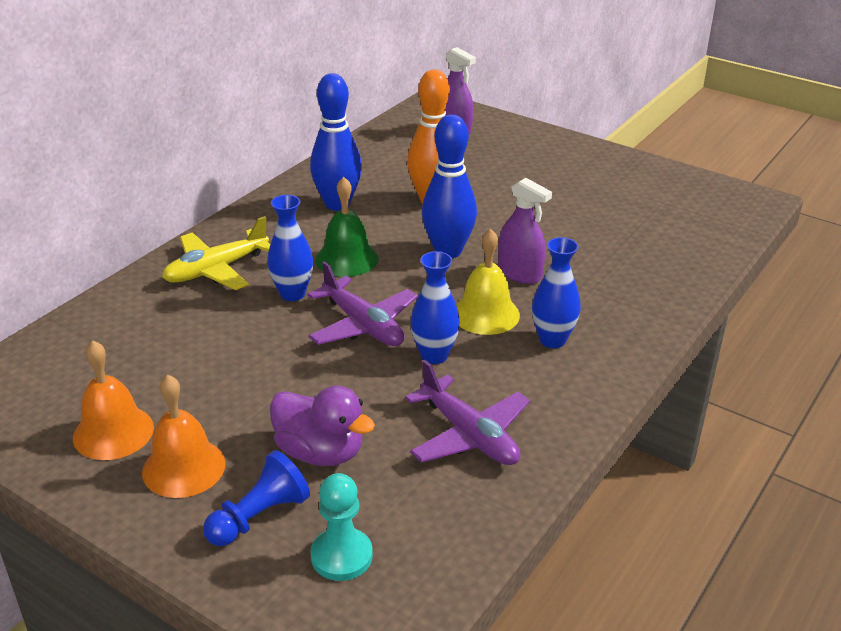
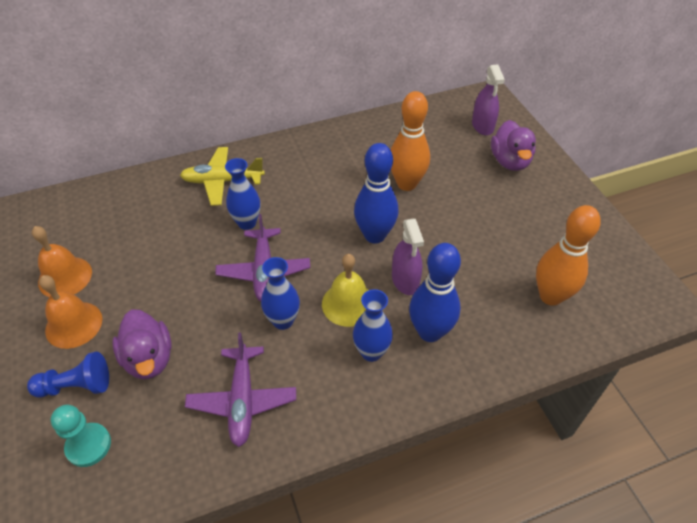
camera: 35 degrees right, 15 degrees up
blue bowling pin [310,73,362,211] -> blue bowling pin moved to [409,243,461,342]
green bell [315,177,379,277] -> none
none -> purple duck [491,120,536,171]
none -> orange bowling pin [536,205,601,306]

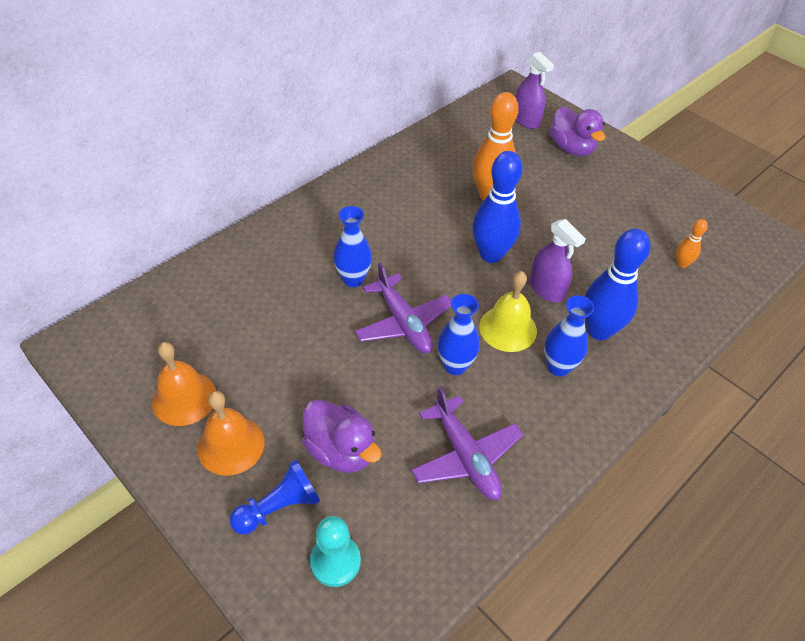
camera: 25 degrees left, 0 degrees up
yellow plane [180,147,265,206] -> none
orange bowling pin [536,205,601,306] -> orange bowling pin [676,219,708,268], size x0.48

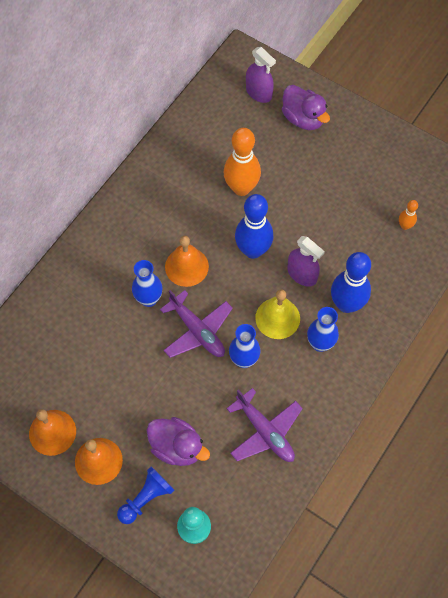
camera: 10 degrees left, 15 degrees up
none -> orange bell [165,236,209,287]

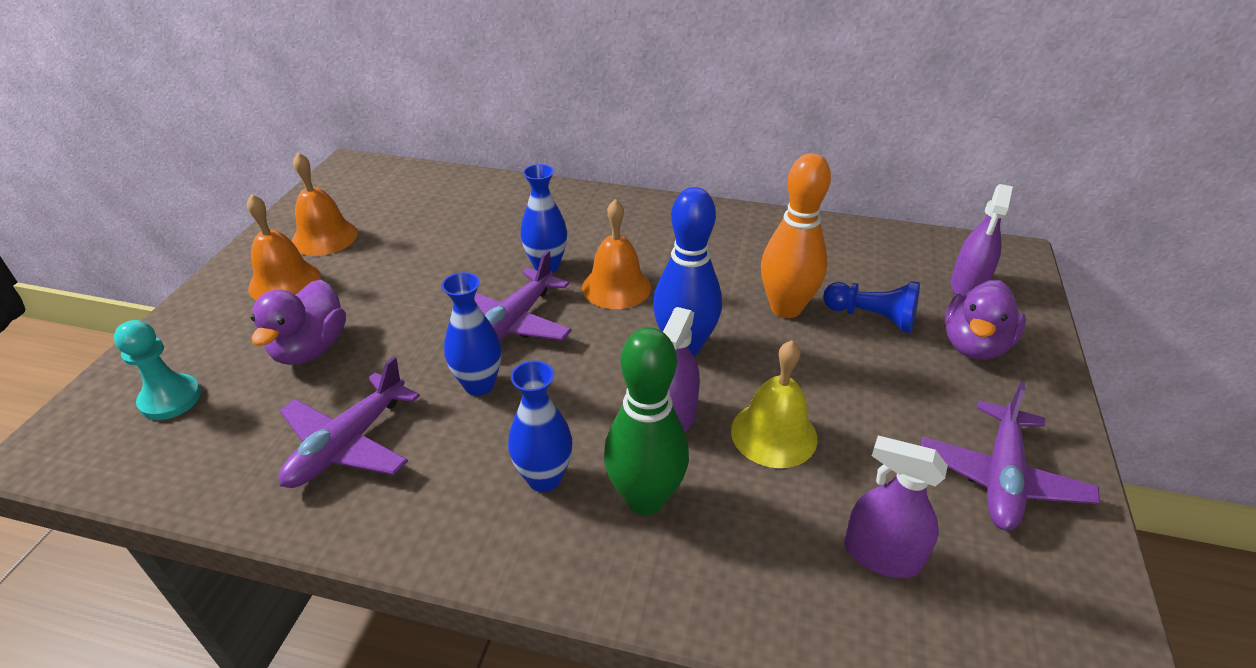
camera: 70 degrees right, 25 degrees down
blue pawn [117,467,174,524] -> blue pawn moved to [823,281,920,333]
yellow bell [255,289,300,339] -> yellow bell moved to [731,340,818,468]
blue bowling pin [331,252,371,313] -> green bowling pin [604,328,689,515]
orange bowling pin [399,200,418,230] -> purple spray bottle [844,436,948,578]
none -> purple plane [921,382,1100,531]

